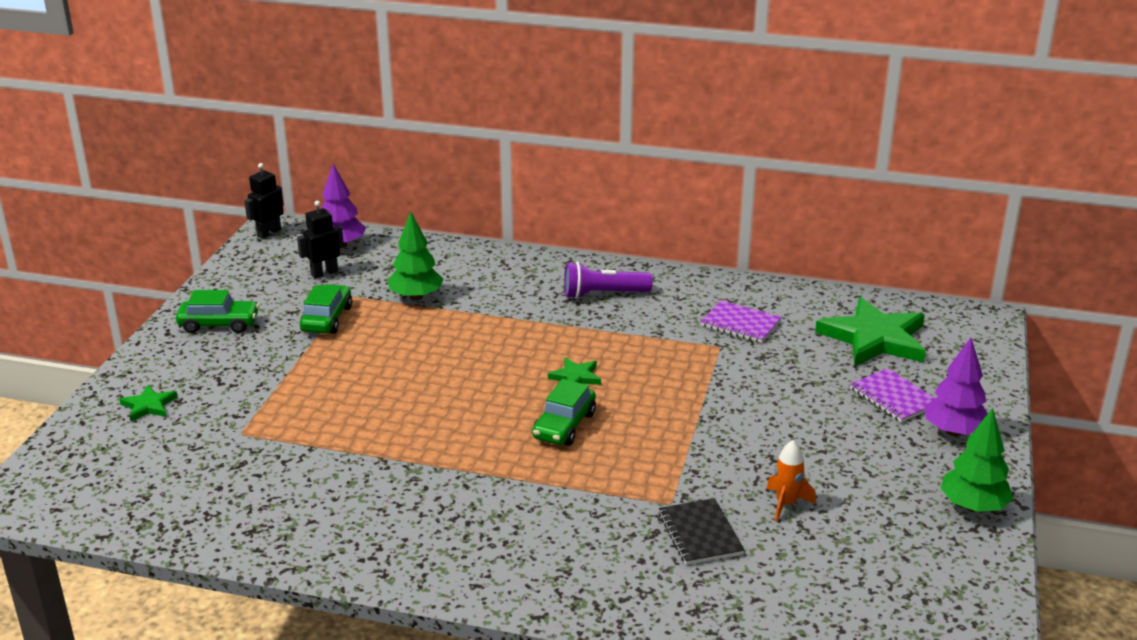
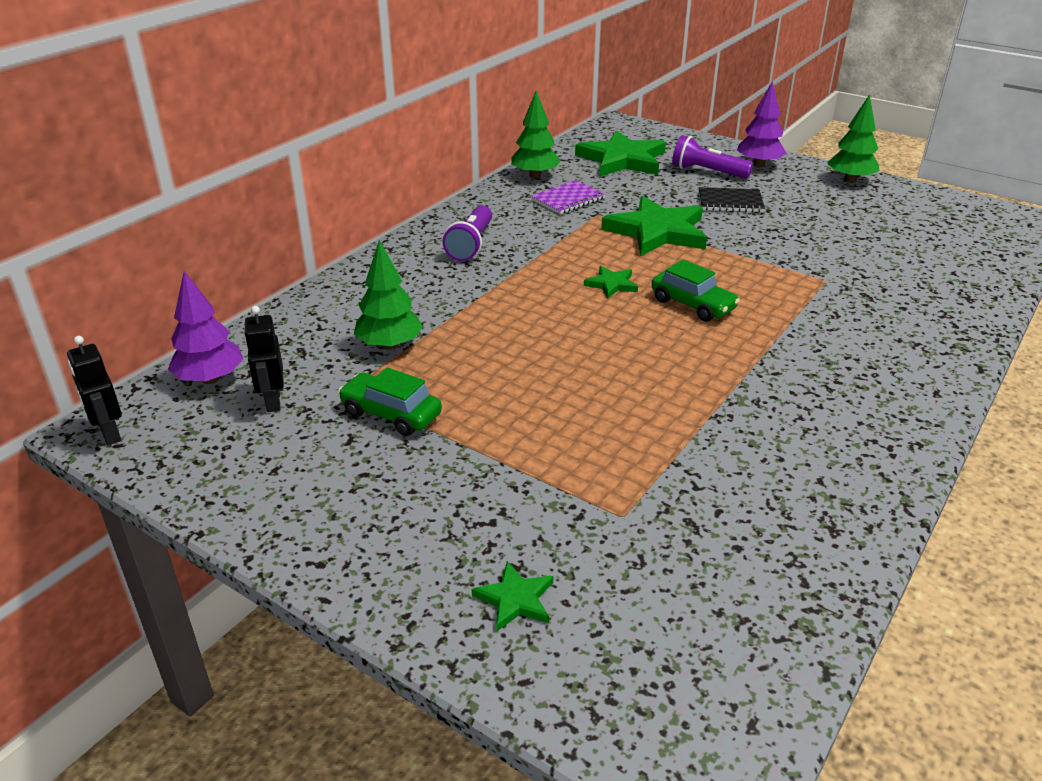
camera: 70 degrees left, 5 degrees up
green car [176,290,259,333] -> none
black notebook [659,498,745,565] -> black notebook moved to [699,187,765,212]
orange rocket [767,440,816,521] -> none
purple notebook [850,368,935,422] -> purple flashlight [672,135,753,179]
none -> green tree [511,91,561,178]
none -> green star [601,196,707,256]

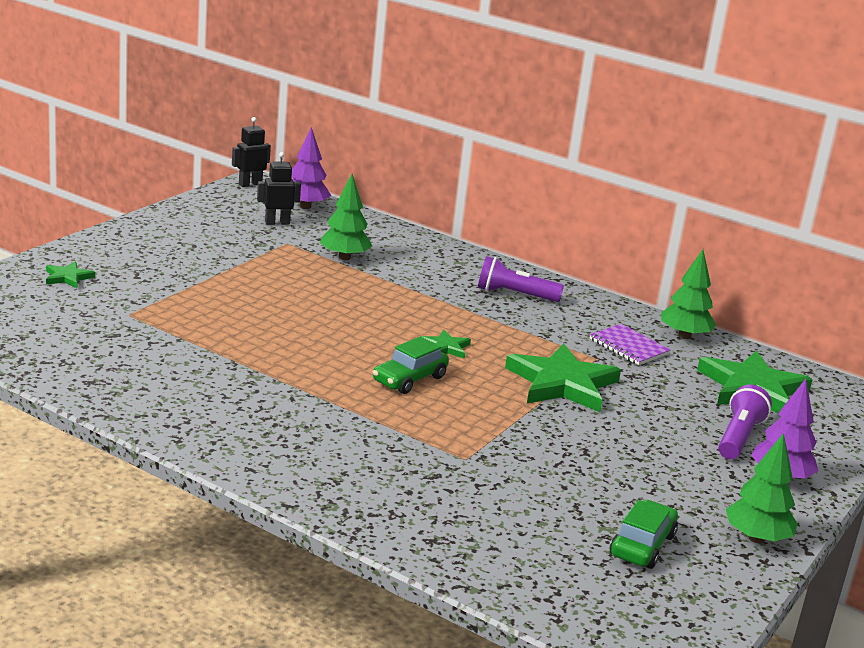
camera: 85 degrees right, 10 degrees down
green car [338,367,442,436] -> green car moved to [610,500,678,569]
black notebook [699,187,765,212] -> none

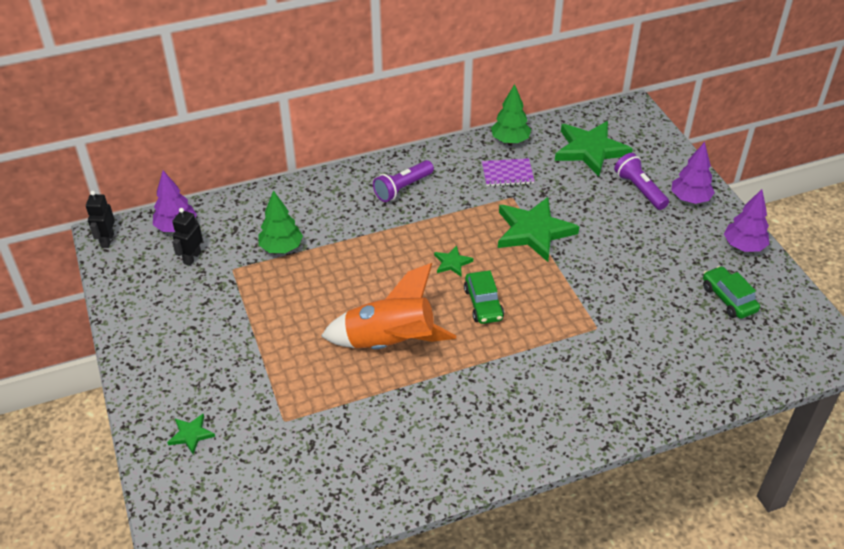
camera: 50 degrees left, 20 degrees up
green tree [726,433,798,543] -> purple tree [724,189,770,252]
none -> orange rocket [321,263,456,349]

